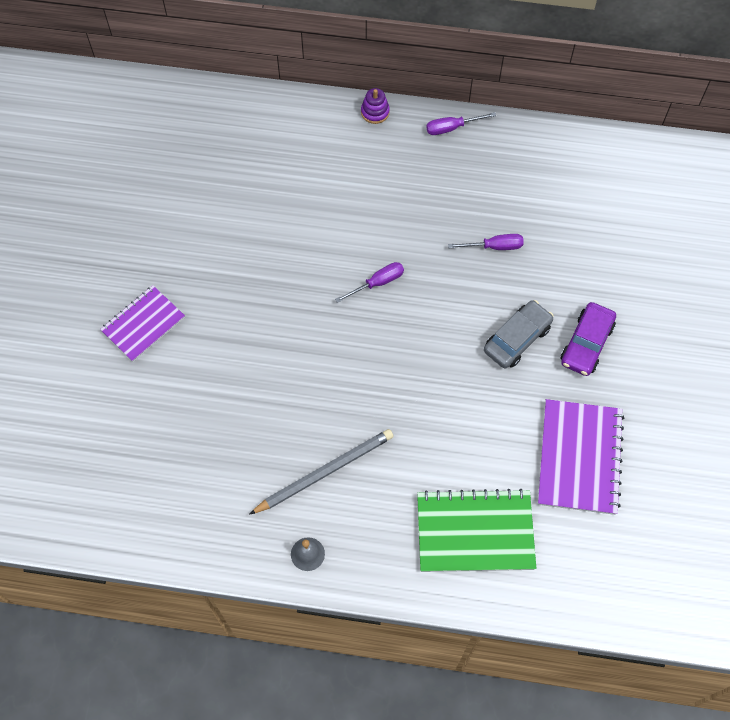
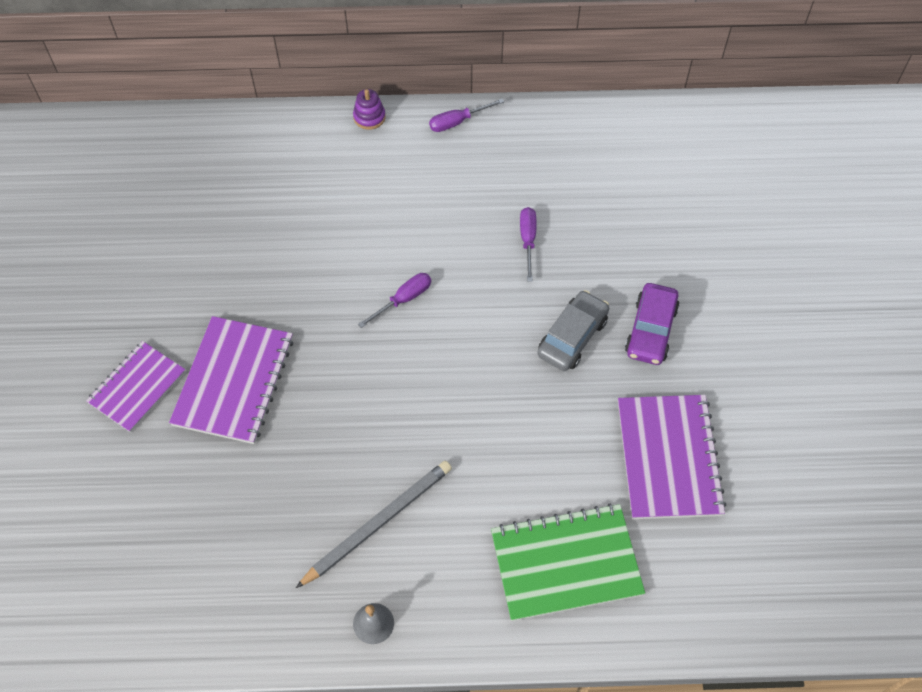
camera: 10 degrees left, 5 degrees down
purple screwdriver [448,234,524,250] -> purple screwdriver turned 75 degrees counterclockwise [520,207,536,282]
none -> purple notebook [169,316,293,444]

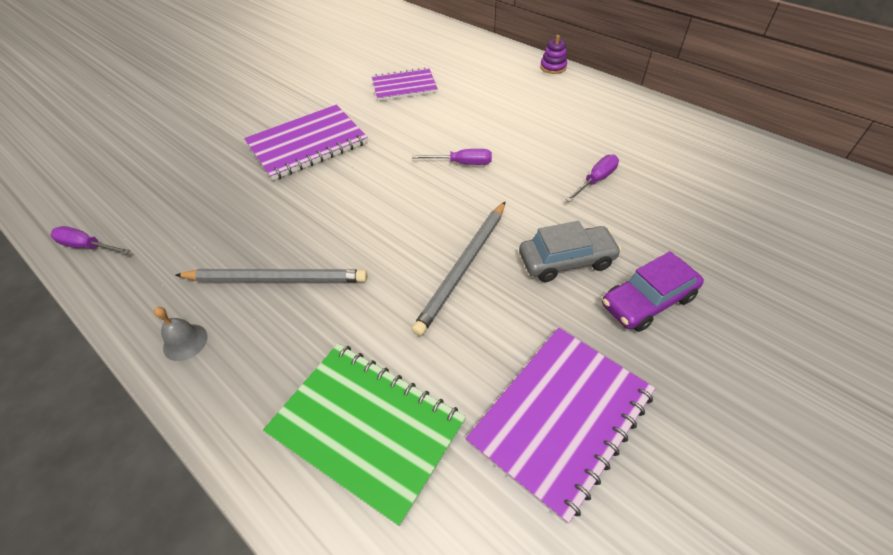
camera: 45 degrees right, 10 degrees down
purple notebook [86,341,186,432] -> purple notebook moved to [372,67,438,101]
purple screwdriver [429,99,504,132] -> purple screwdriver moved to [51,226,130,255]
none -> grey pencil [411,202,505,336]

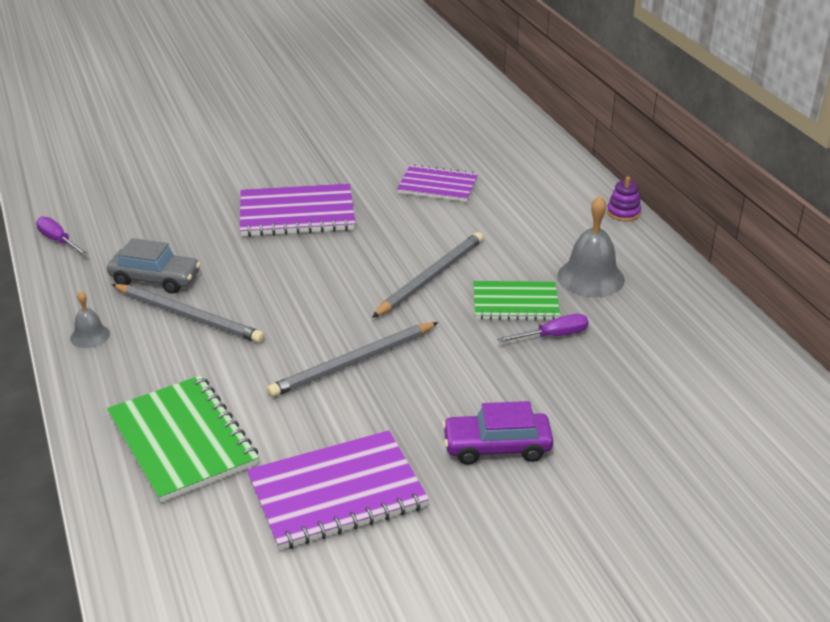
camera: 25 degrees right, 15 degrees down
purple screwdriver [412,149,492,165] -> grey pencil [372,232,483,318]
grey car [519,221,621,282] -> grey car moved to [107,238,201,294]
none -> green notebook [473,281,560,320]
none -> grey bell [557,196,625,297]

